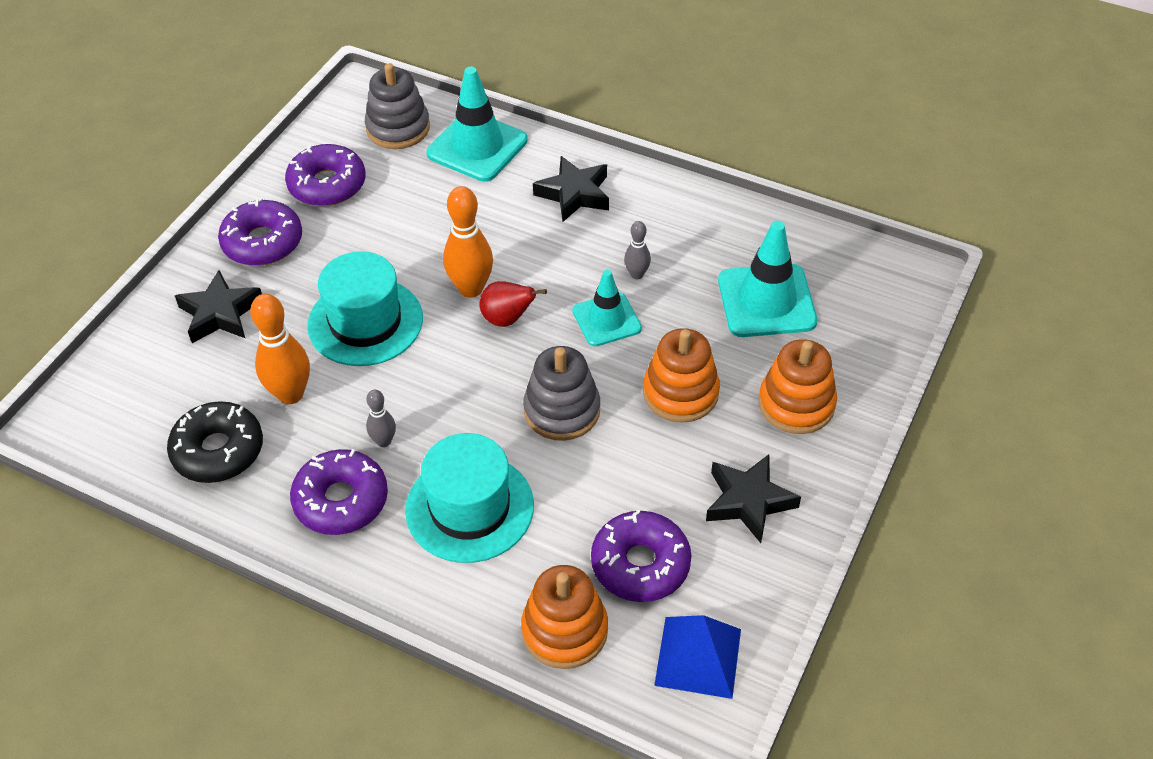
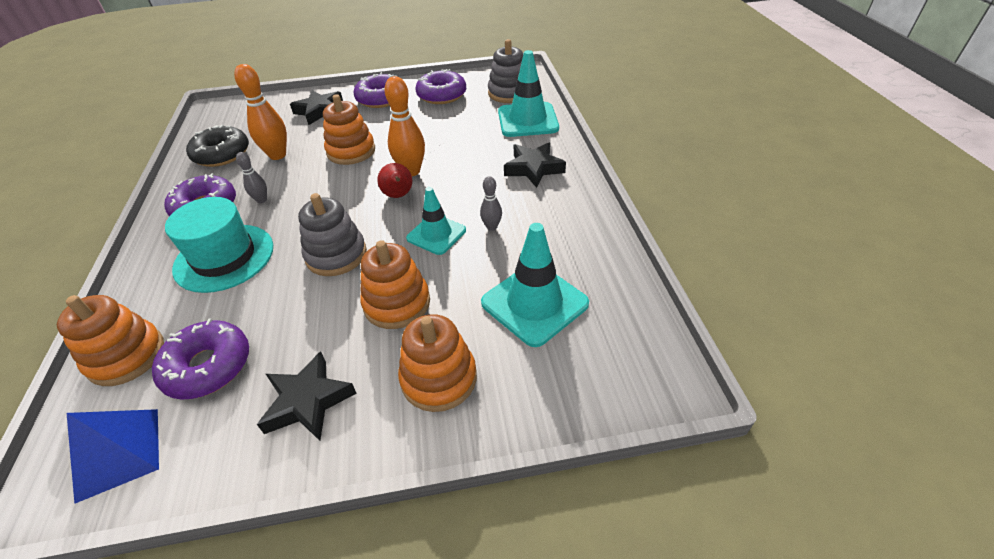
camera: 55 degrees right, 5 degrees down
turquoise hat [307,251,423,366] -> orange stacking toy [323,94,375,165]

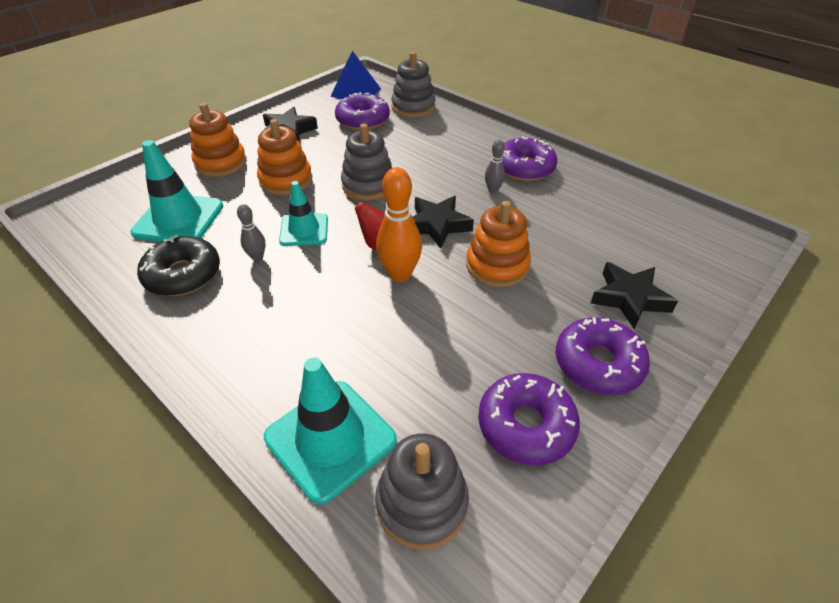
camera: 140 degrees right, 0 degrees up
orange stacking toy [57,295,164,386] -> grey stacking toy [391,52,436,118]
turquoise hat [165,197,273,293] -> none
black donut [186,125,249,167] -> black donut moved to [137,235,220,296]
orange bowling pin [234,64,287,160] -> none
black star [504,143,566,188] -> black star moved to [413,196,474,249]

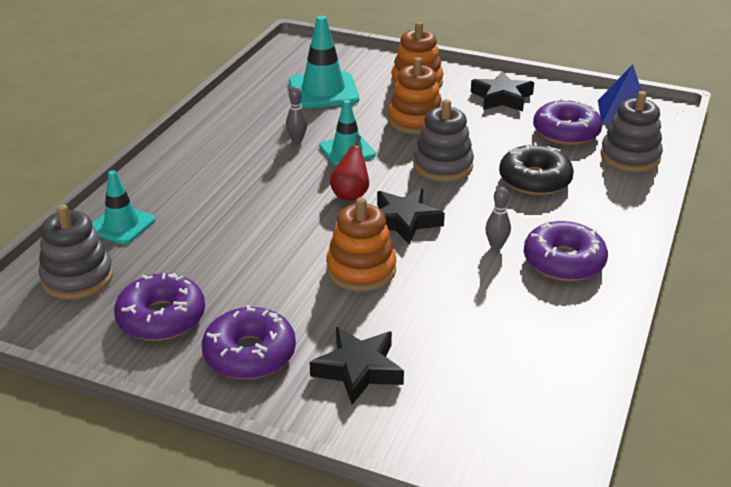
camera: 70 degrees right, 10 degrees down
black donut [137,235,220,296] -> black donut moved to [499,143,574,195]
turquoise traffic cone [264,357,397,504] -> turquoise traffic cone [92,170,156,244], size x0.64
orange bowling pin [376,167,422,282] -> none

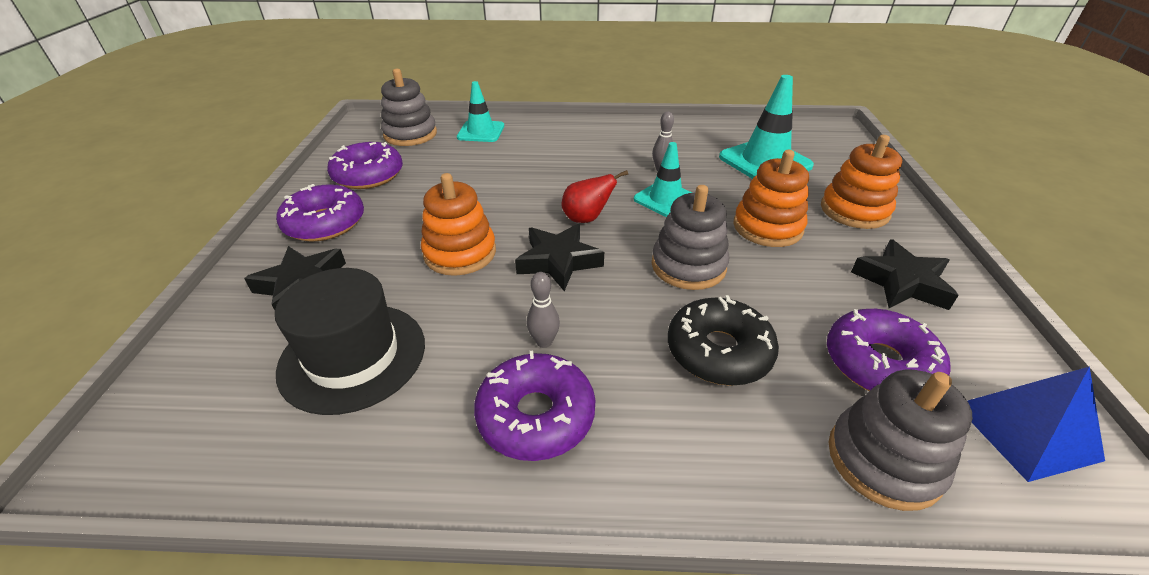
camera: 70 degrees right, 5 degrees up
none -> black hat [275,268,425,415]

